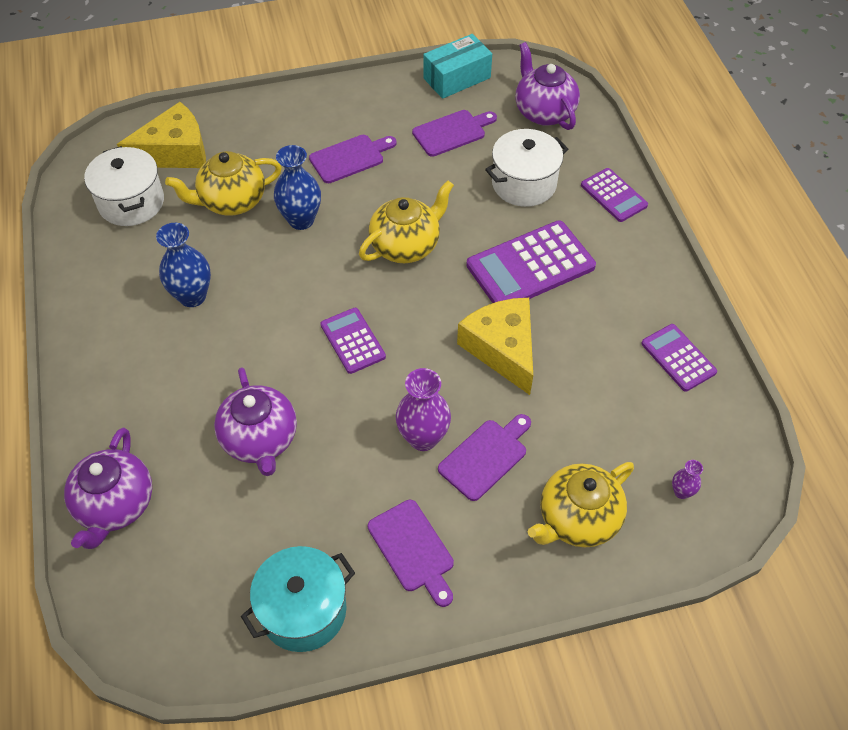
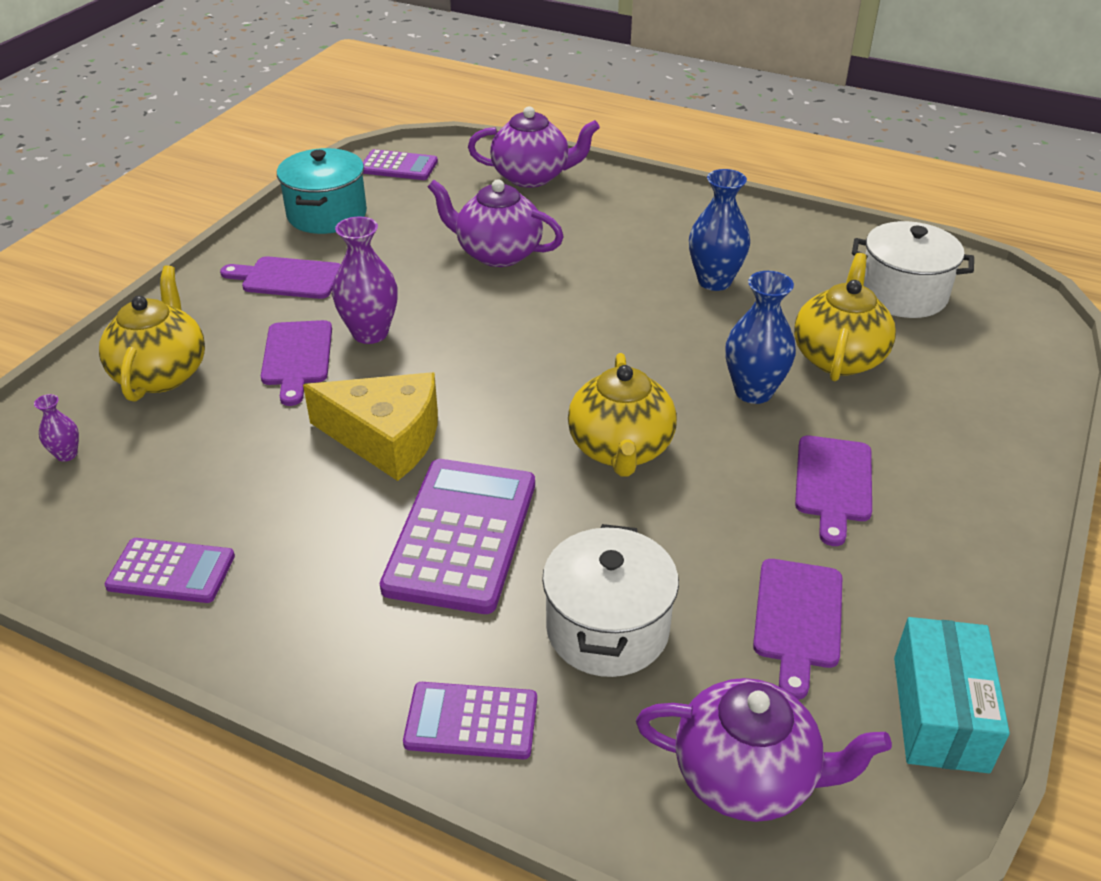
camera: 130 degrees right, 15 degrees down
purple teapot [64,428,152,549] -> purple teapot turned 135 degrees clockwise [468,106,600,188]
yellow cheese [117,102,206,168] -> none
purple calculator [320,308,386,374] -> purple calculator moved to [363,149,438,180]

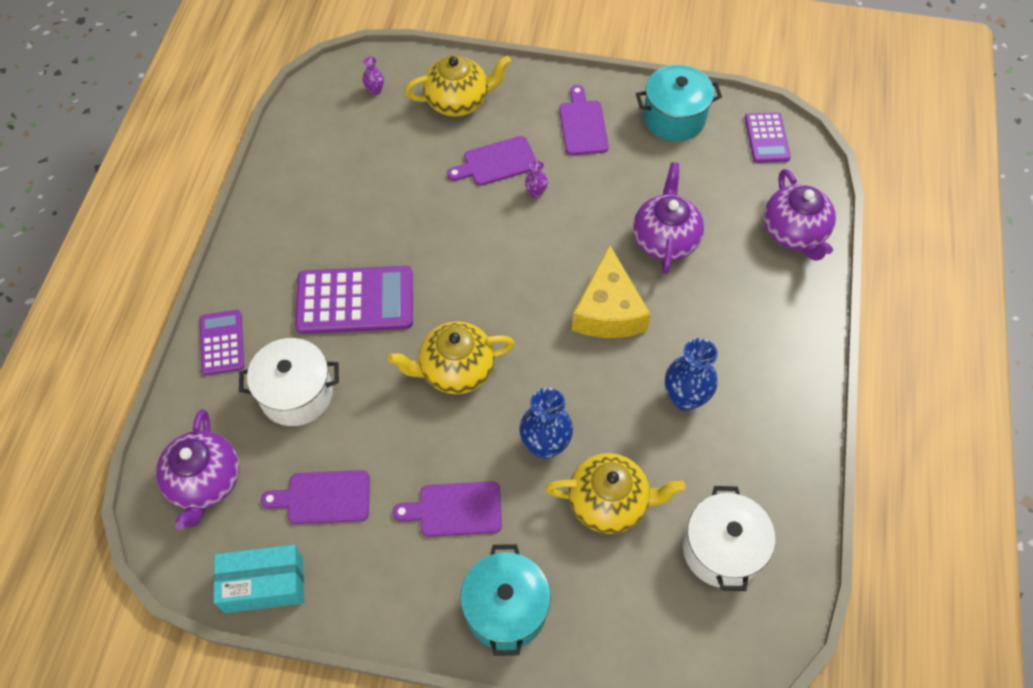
camera: 75 degrees right, 20 degrees up
purple calculator [105,538,235,603] -> none
yellow cheese [303,372,438,481] -> yellow cheese moved to [572,245,651,338]
purple vase [332,216,398,344] -> purple vase [525,160,548,198], size x0.50
none -> turquoise pot [460,544,551,656]

